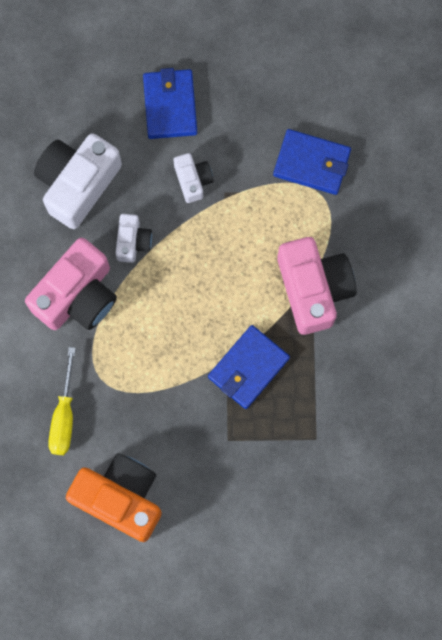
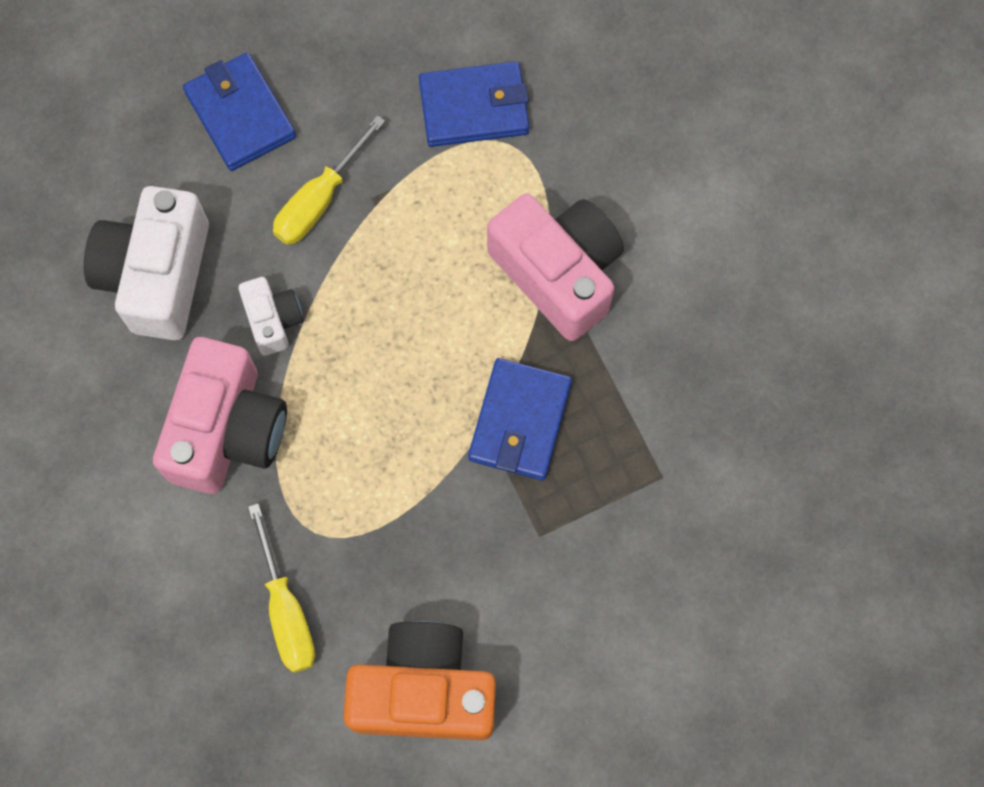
camera: 25 degrees left, 5 degrees down
white camera [174,153,213,203] -> yellow screwdriver [273,116,385,245]

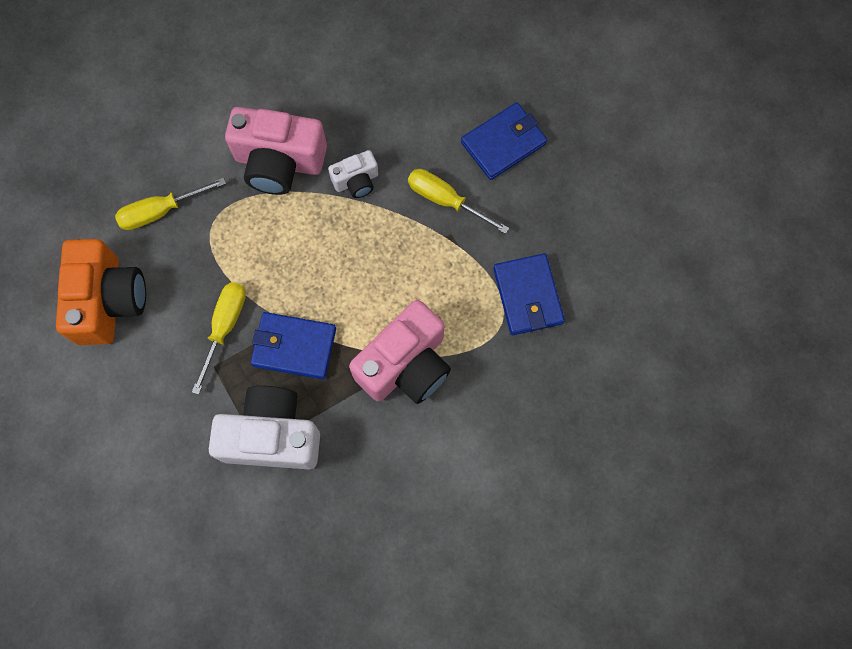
camera: 85 degrees right, 0 degrees up
white camera [84,186,209,340] -> white camera moved to [209,386,320,469]
none -> yellow screwdriver [192,282,246,395]

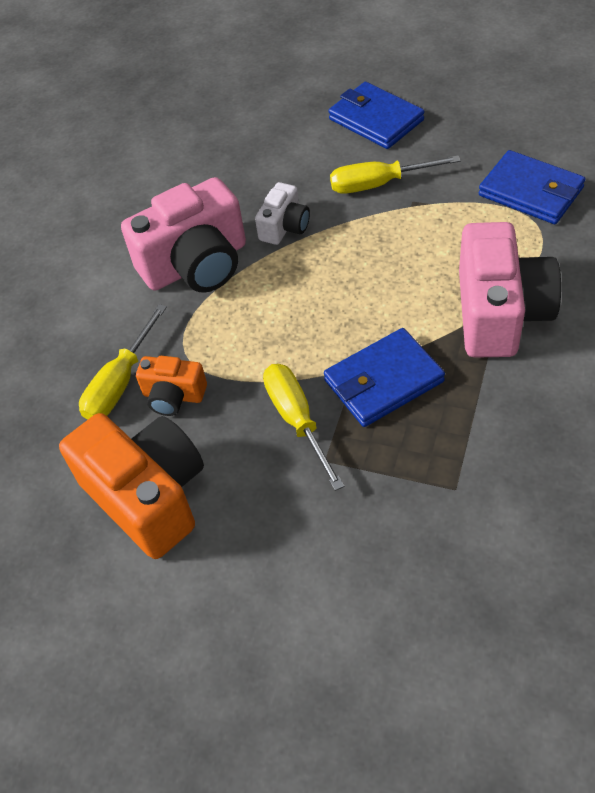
camera: 35 degrees left, 20 degrees down
white camera [209,386,320,469] -> none
blue wallet [461,102,547,180] -> blue wallet turned 60 degrees counterclockwise [328,82,425,149]
none -> orange camera [136,356,207,416]

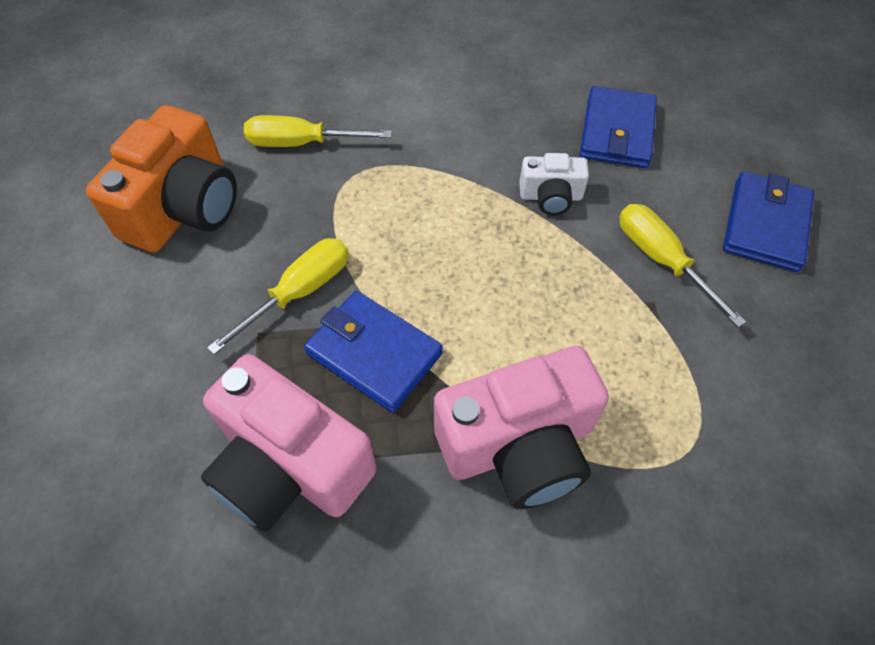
camera: 60 degrees right, 5 degrees up
pink camera [121,177,246,293] -> pink camera moved to [201,354,376,532]
orange camera [136,356,207,416] -> none
blue wallet [479,150,585,224] -> blue wallet moved to [580,86,657,168]

